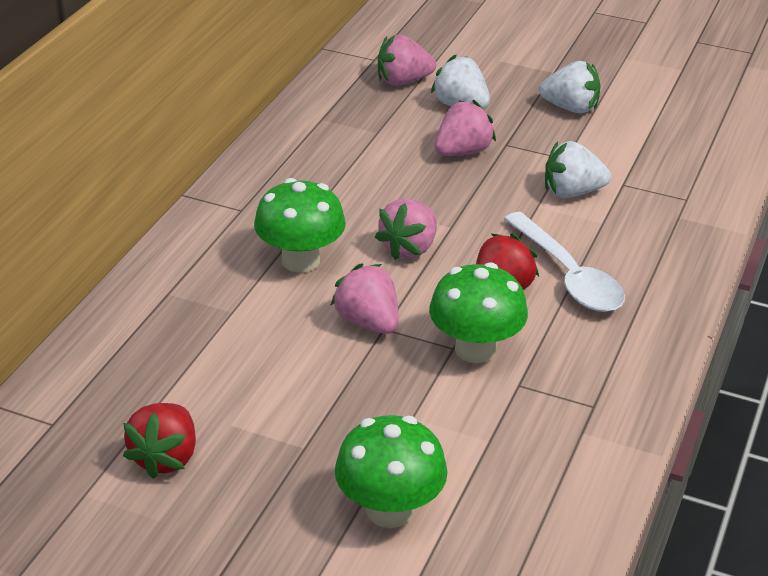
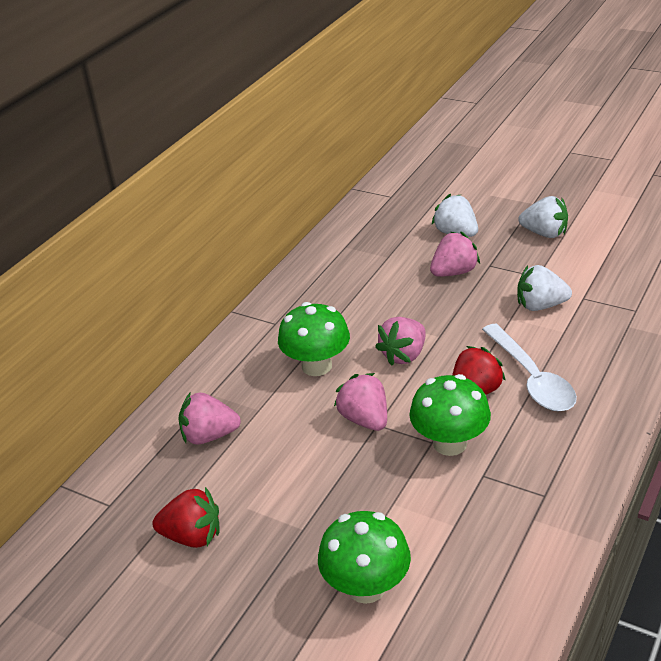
camera: 10 degrees right, 0 degrees up
red strawberry [123,403,196,479] -> red strawberry turned 105 degrees counterclockwise [152,487,220,548]
pink strawberry [378,35,436,86] -> pink strawberry moved to [178,392,241,444]

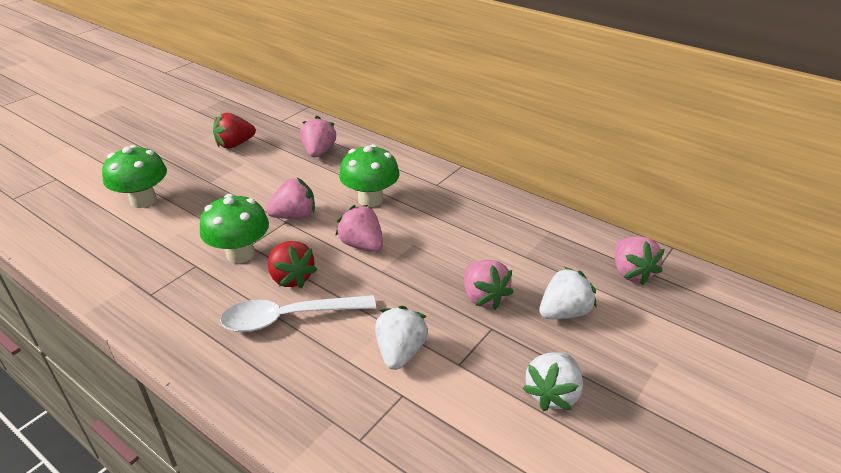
camera: 95 degrees right, 0 degrees up
red strawberry [152,487,220,548] -> red strawberry turned 45 degrees clockwise [213,113,256,149]
none -> pink strawberry [614,237,665,285]

